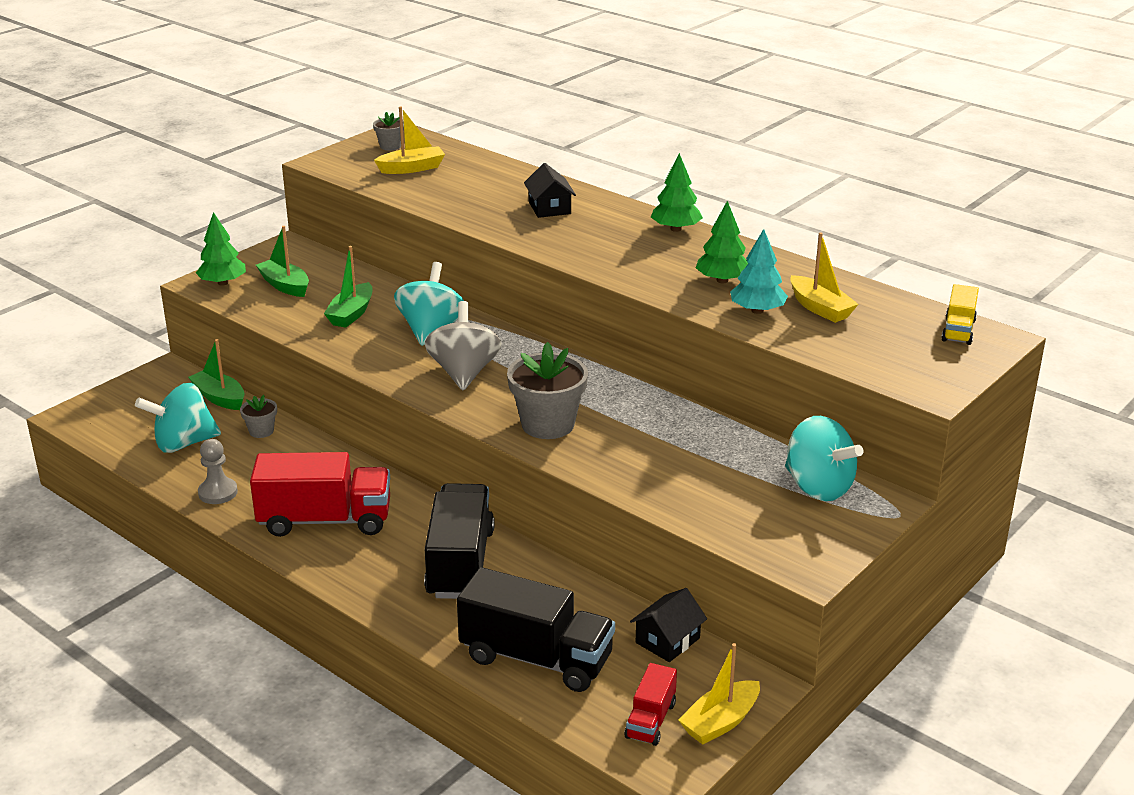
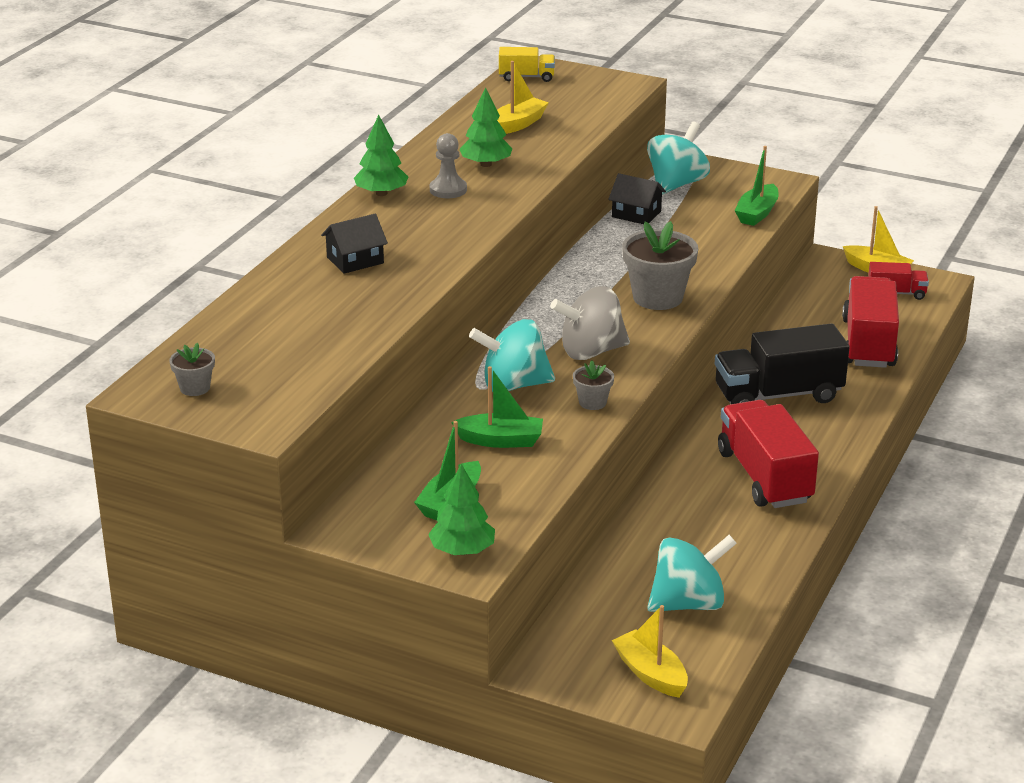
camera: 105 degrees left, 0 degrees up
turquoise spinning top [135,383,221,453] -> turquoise spinning top turned 75 degrees counterclockwise [647,535,737,612]
green boat [188,339,244,410] -> green boat moved to [735,146,779,226]
grey pawn [198,439,238,504] -> grey pawn moved to [430,133,467,198]
grey flower pot [240,395,277,438] -> grey flower pot moved to [573,360,614,410]
yellow boat [374,106,445,174] -> yellow boat moved to [612,605,688,698]
black truck [457,567,615,692] -> red truck [842,276,899,368]
black house [630,588,707,662] -> black house moved to [608,173,666,224]
turquoise tree [730,229,788,314] -> none

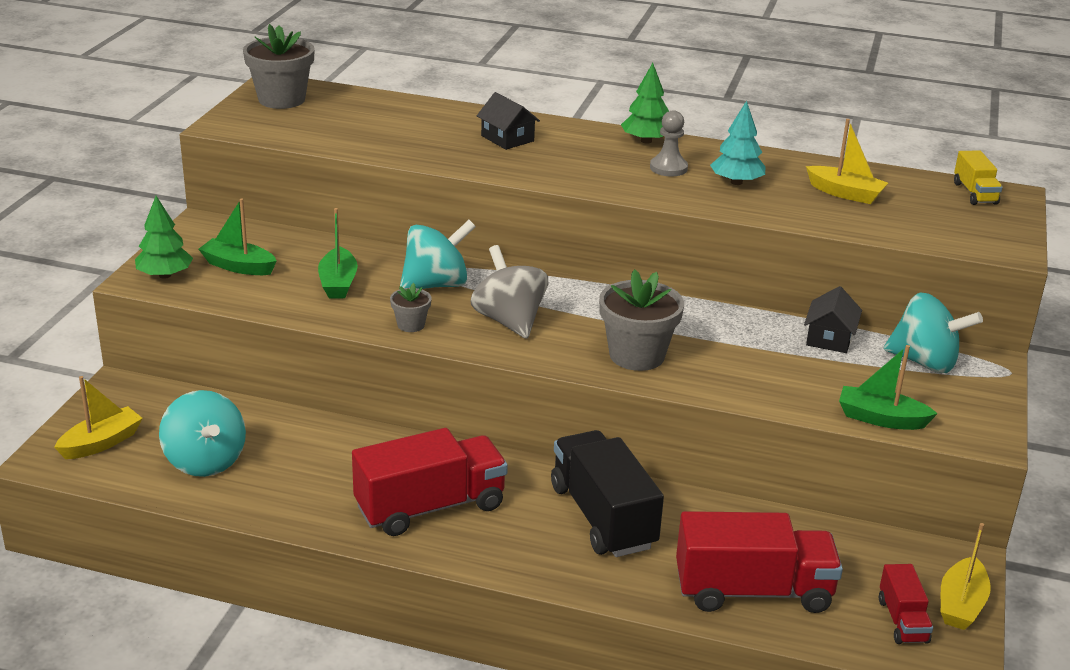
camera: 80 degrees right, 0 degrees up
grey flower pot [169,343,215,396] -> grey flower pot [243,24,315,109], size x1.98
green tree [459,87,513,167] -> turquoise tree [710,101,766,185]
turquoise spinning top [469,319,555,392] -> turquoise spinning top turned 75 degrees clockwise [400,220,476,289]

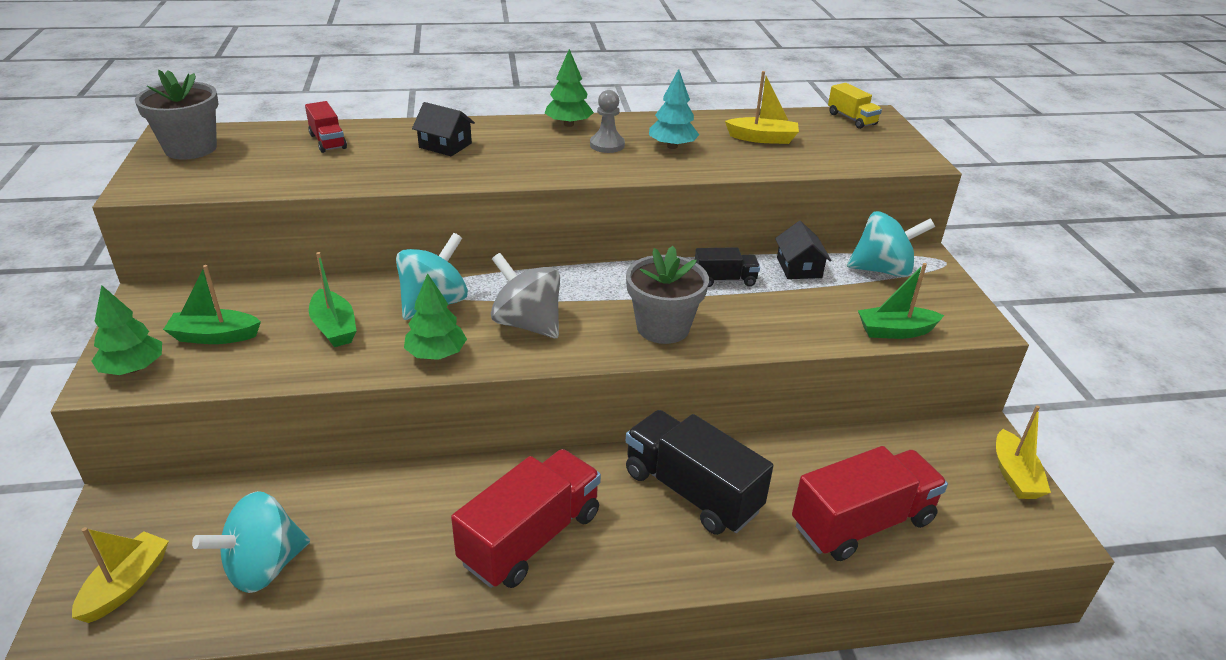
camera: 25 degrees left, 5 degrees up
turquoise spinning top [159,390,246,477] -> turquoise spinning top turned 105 degrees clockwise [192,491,310,593]
grey flower pot [390,283,432,332] -> green tree [404,273,467,360]
red truck [879,564,933,644] -> red truck moved to [305,101,347,153]
none -> black truck [695,247,760,287]

